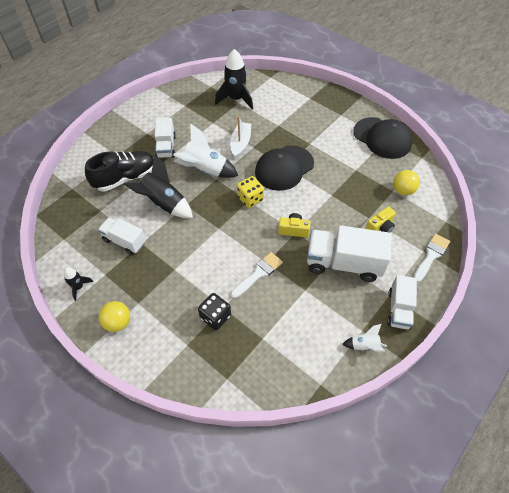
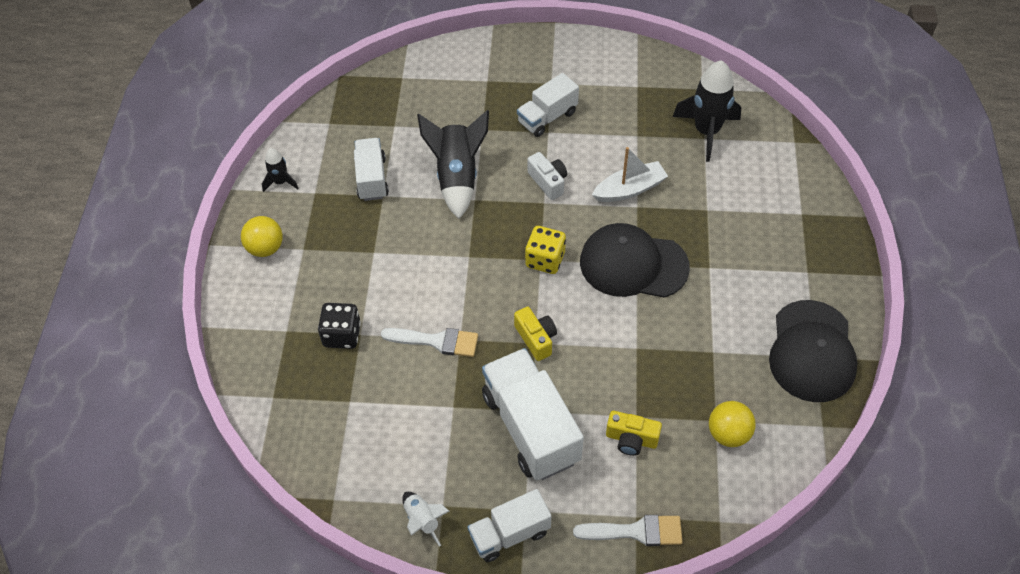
camera: 55 degrees right, 0 degrees up
black shoe [85,151,154,192] -> none
white rocket [173,123,238,178] -> white camera [527,152,567,200]

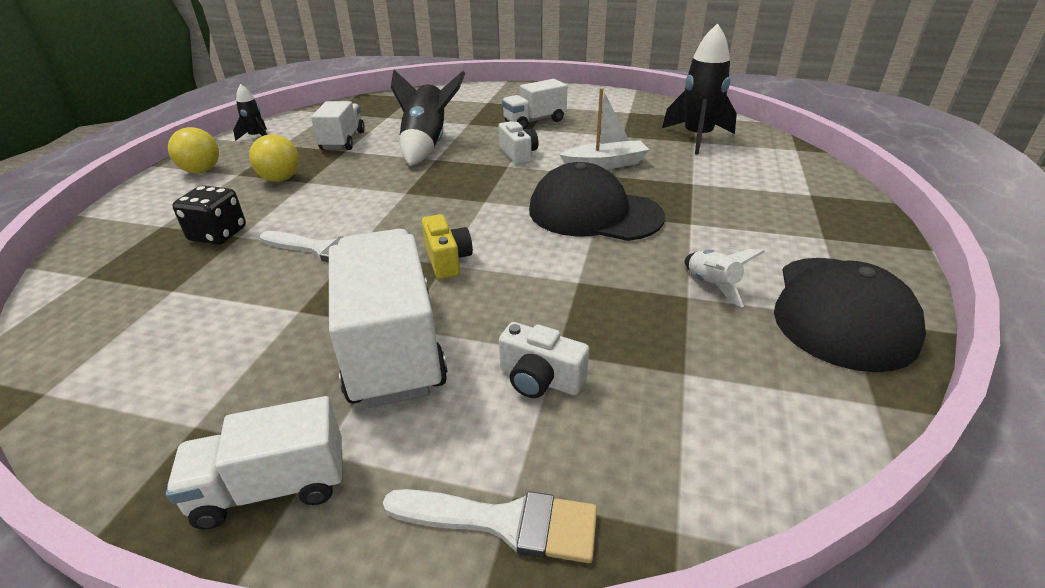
camera: 10 degrees right, 20 degrees down
white rocket [402,492,449,547] -> white rocket moved to [685,249,765,307]
yellow dice [525,226,566,274] -> none
yellow camera [606,411,662,456] -> white camera [499,322,589,398]
yellow ball [709,401,756,447] -> yellow ball moved to [249,134,299,182]

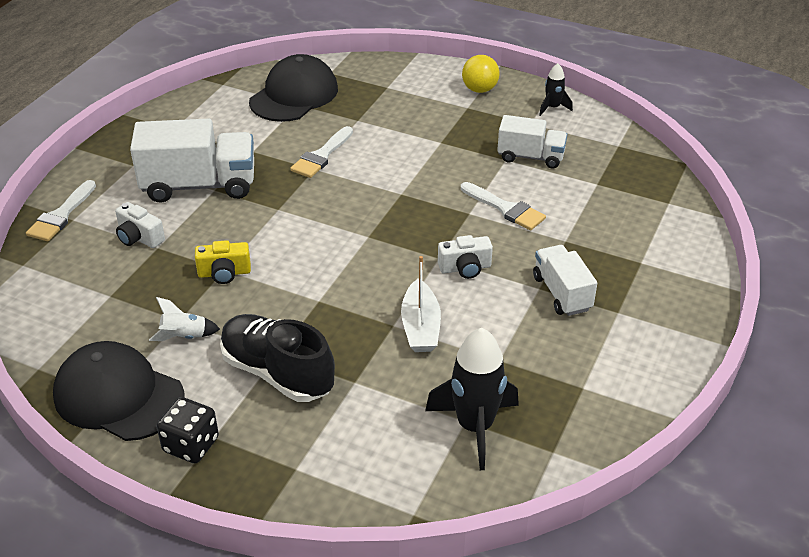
camera: 100 degrees right, 5 degrees up
white truck [166,396,342,530] -> none
black dice [172,185,246,245] -> black dice moved to [157,397,219,463]
yellow ball [249,134,299,182] -> none
black rocket [391,70,465,166] -> white brush [461,182,546,230]
yellow camera [422,214,473,279] -> yellow camera moved to [195,240,251,284]
white camera [499,322,589,398] -> white camera turned 90 degrees counterclockwise [115,202,165,248]
black cap [529,162,665,241] -> black cap moved to [249,54,338,122]
none -> black shoe [220,314,335,402]

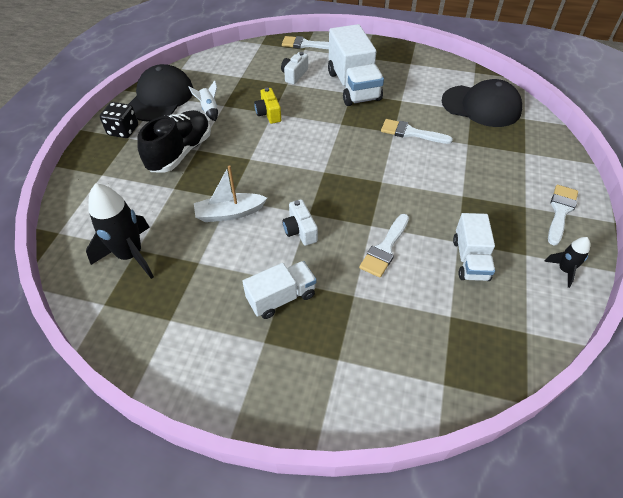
camera: 80 degrees right, 10 degrees up
yellow ball [462,55,500,93] -> white brush [548,185,578,246]

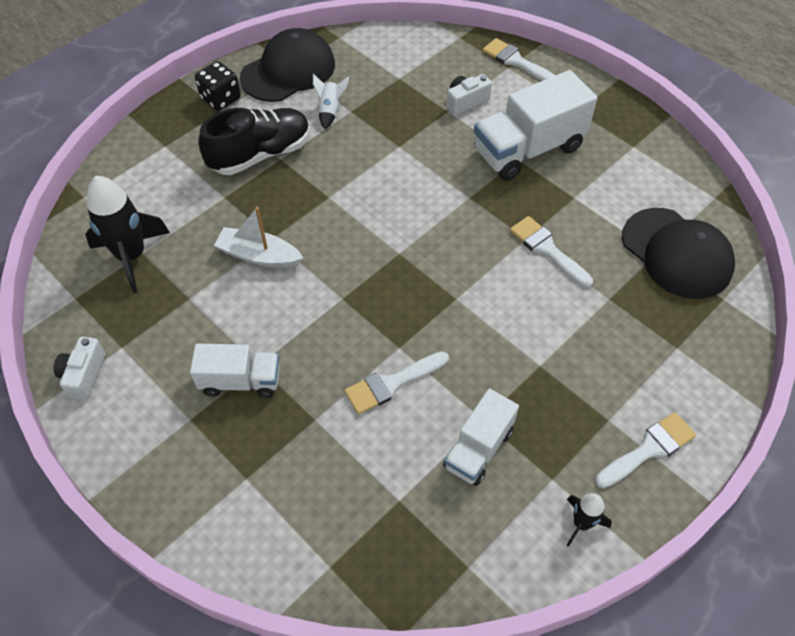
camera: 30 degrees right, 5 degrees up
yellow camera [254,88,281,124] -> none
white camera [283,199,318,246] -> white camera moved to [54,337,105,400]
white truck [328,24,384,106] -> white truck turned 45 degrees clockwise [474,70,597,181]

